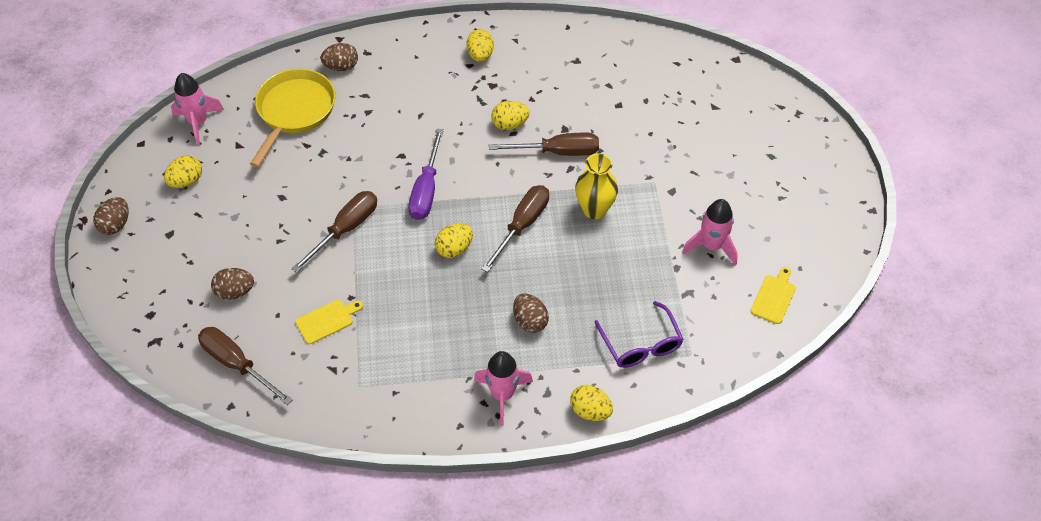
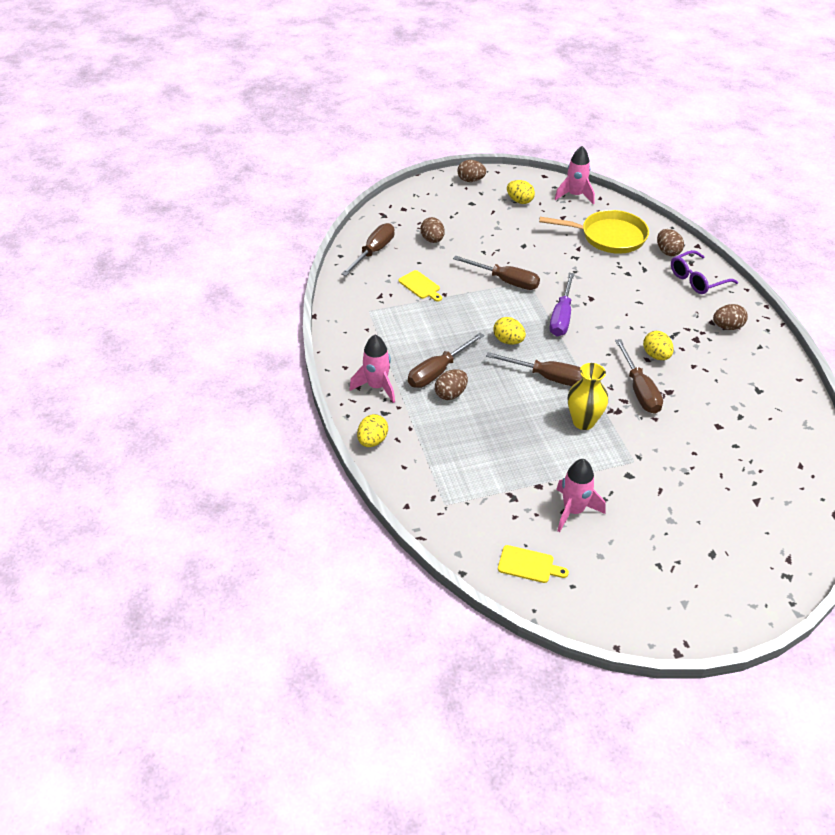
camera: 80 degrees right, 10 degrees down
purple screwdriver [408,129,444,220] -> purple screwdriver turned 75 degrees counterclockwise [549,273,575,336]
yellow egg [466,29,494,62] -> brown egg [713,304,748,330]
purple glasses [594,301,684,368] -> purple glasses moved to [671,250,738,294]
none -> brown screwdriver [408,333,484,388]

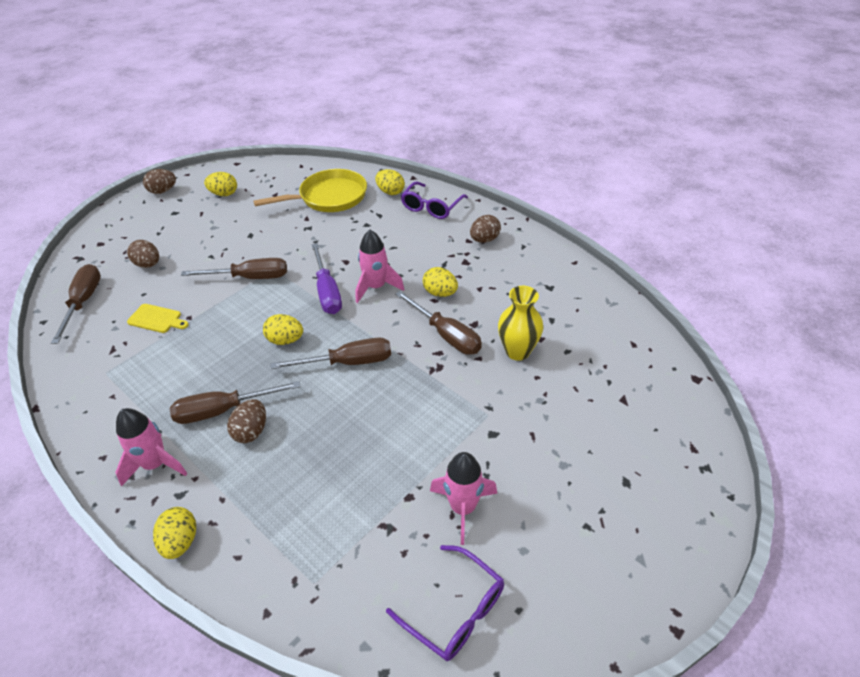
camera: 30 degrees left, 0 degrees up
brown screwdriver [408,333,484,388] -> brown screwdriver turned 60 degrees clockwise [170,381,301,424]
yellow cutting board [498,545,569,583] -> purple glasses [386,545,504,661]
pink rocket [554,146,595,205] -> pink rocket moved to [355,230,404,303]
yellow vase [568,363,608,430] -> yellow vase moved to [498,286,543,361]
brown egg [657,229,684,256] -> yellow egg [375,169,405,195]

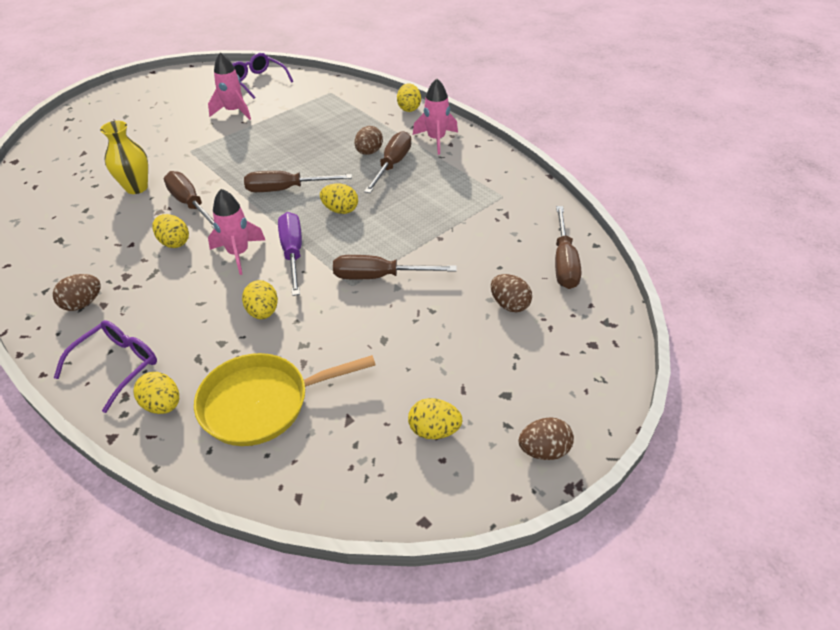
camera: 175 degrees left, 0 degrees up
yellow cutting board [127,304,189,333] -> none
brown screwdriver [170,381,301,424] -> brown screwdriver turned 60 degrees counterclockwise [364,131,411,193]
none -> yellow egg [242,280,278,319]

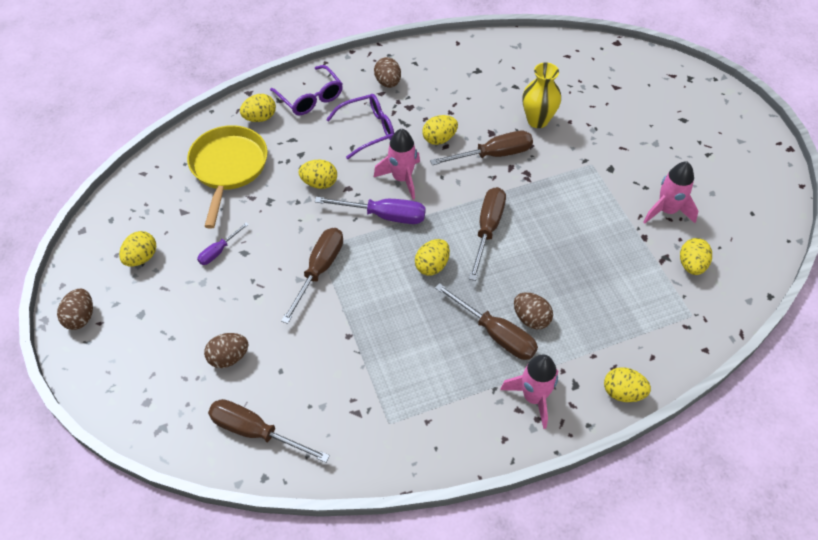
camera: 110 degrees right, 10 degrees up
purple glasses [232,53,294,99] -> purple glasses moved to [326,94,394,159]
none -> purple screwdriver [197,222,249,265]
none -> yellow egg [680,238,712,275]

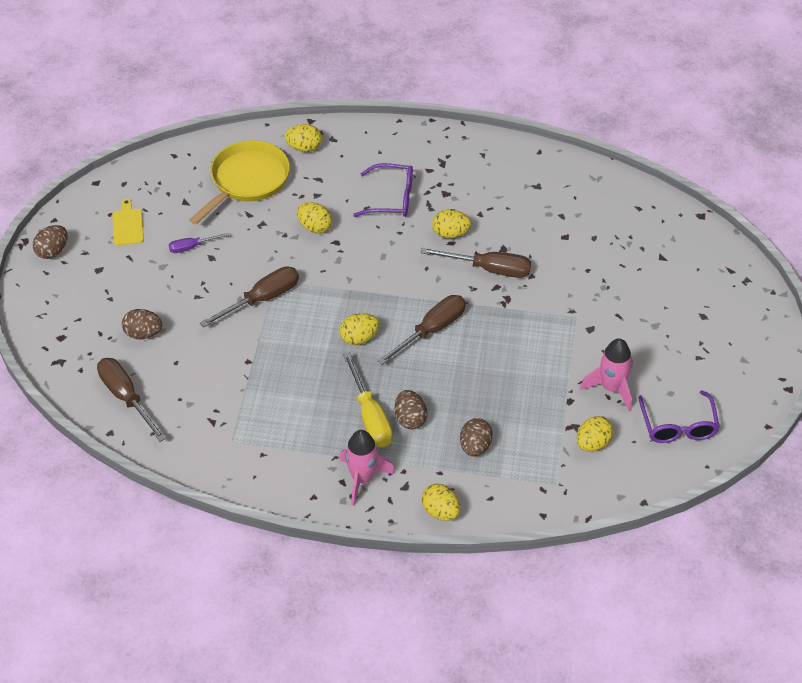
camera: 30 degrees right, 5 degrees down
yellow egg [119,231,156,267] -> yellow cutting board [112,199,144,246]
purple glasses [270,65,343,115] -> purple glasses moved to [638,390,720,443]
purple screwdriver [315,197,426,224] -> none
brown egg [374,57,401,88] -> brown egg moved to [460,418,493,457]
pink rocket [374,129,420,200] -> none
brown screwdriver [435,283,538,360] -> yellow screwdriver [343,352,393,447]
yellow vase [522,62,561,128] -> none

